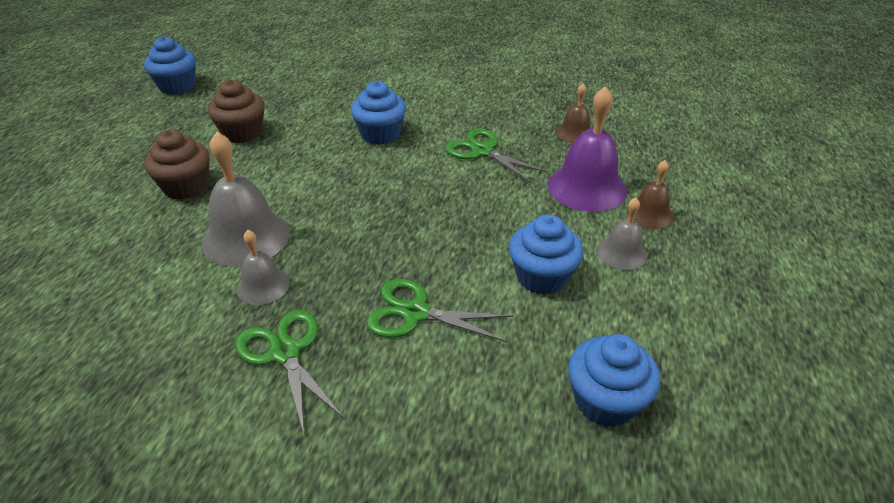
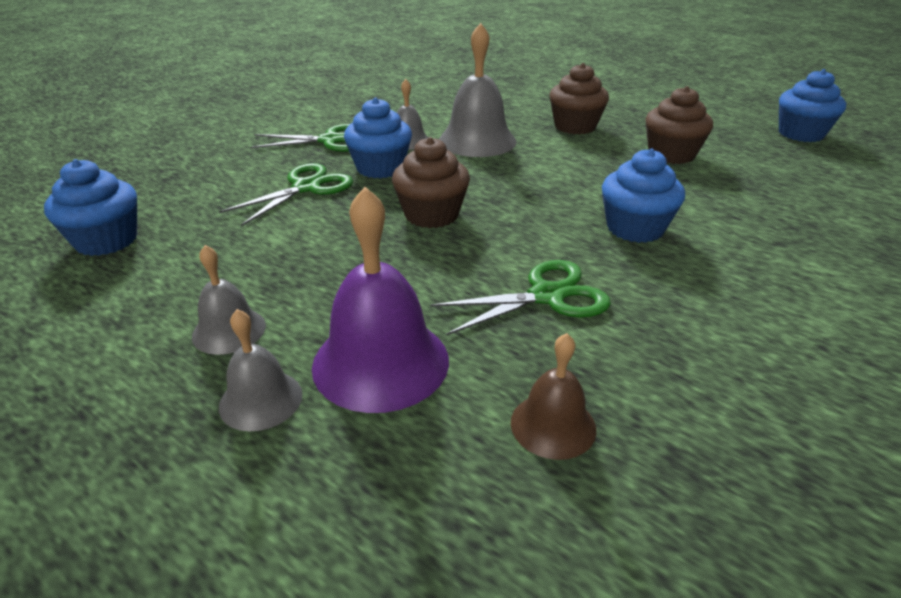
camera: 115 degrees right, 5 degrees down
blue cupcake [509,214,583,295] -> blue cupcake moved to [344,97,412,178]
brown bell [627,160,674,229] -> grey bell [219,309,302,432]
none -> brown cupcake [392,137,470,228]

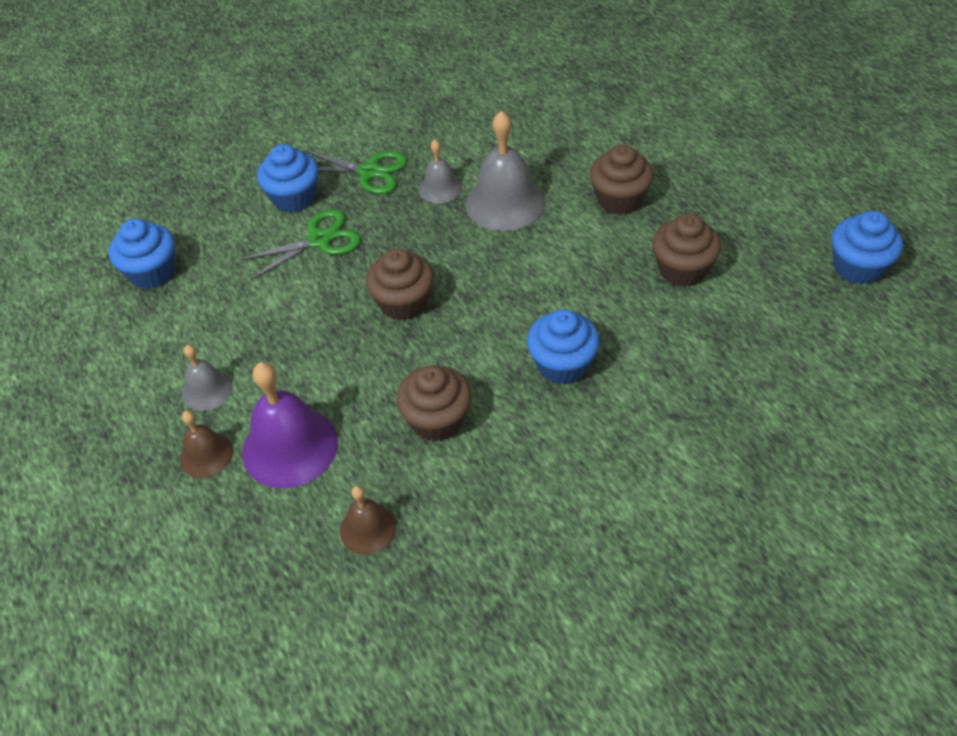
camera: 25 degrees right, 15 degrees up
grey bell [219,309,302,432] -> brown bell [180,411,233,478]
blue cupcake [344,97,412,178] -> blue cupcake moved to [257,144,319,213]
green scissors [430,260,611,335] -> brown cupcake [396,365,471,442]

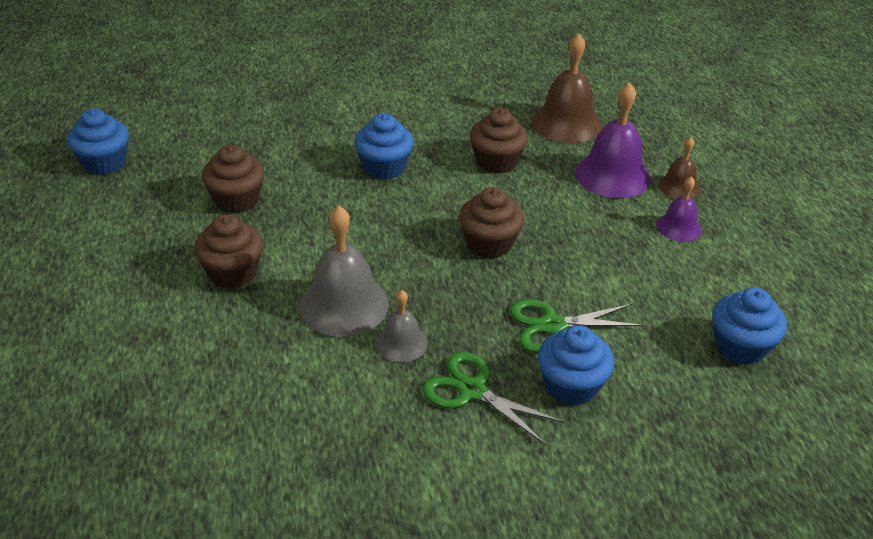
camera: 165 degrees left, 10 degrees down
grey bell [182,345,233,411] -> purple bell [656,176,702,242]
brown bell [340,486,397,555] -> brown bell [532,33,602,143], size x1.80

